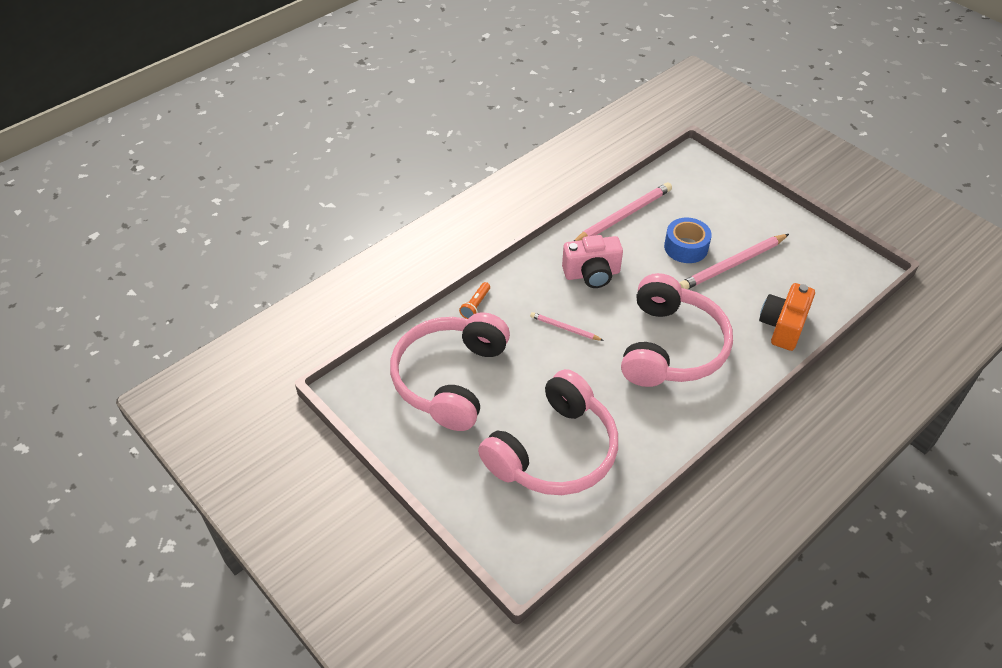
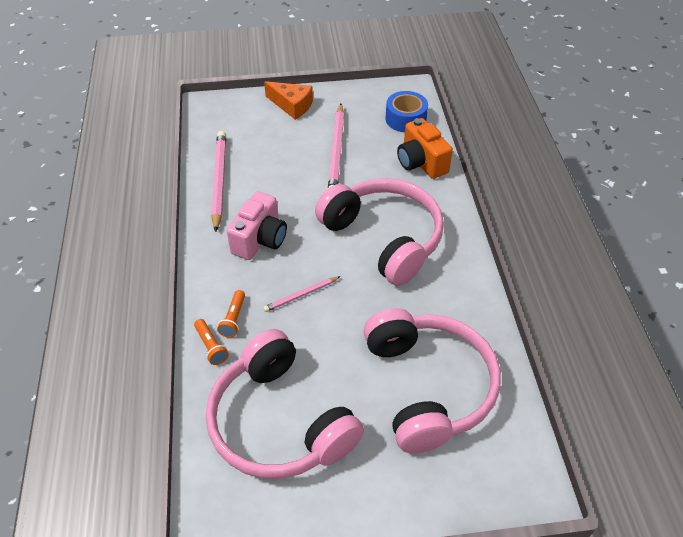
camera: 55 degrees left, 0 degrees up
blue tape [664,218,712,263] -> blue tape moved to [386,91,428,132]
none -> orange flashlight [217,290,245,338]
none -> orange cheese [264,81,313,120]

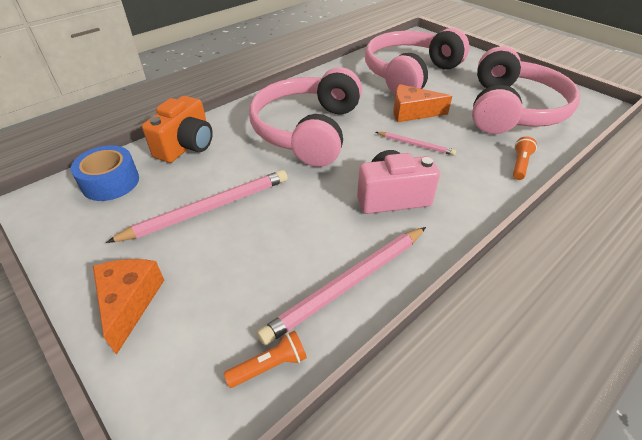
camera: 125 degrees left, 5 degrees down
orange flashlight [217,290,245,338] -> orange flashlight moved to [224,330,307,388]
none -> orange cheese [393,84,452,122]

